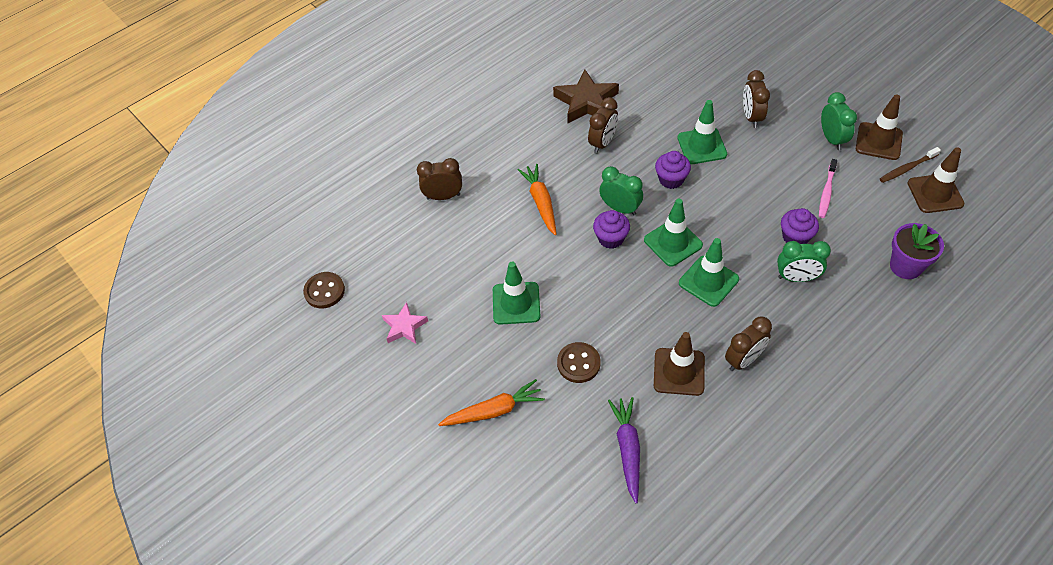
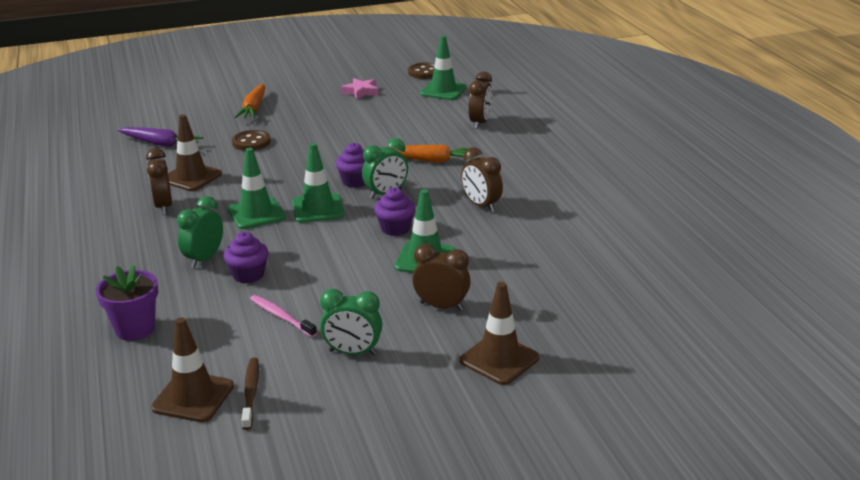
camera: 110 degrees right, 25 degrees down
green traffic cone [493,262,541,325] -> green traffic cone moved to [420,35,467,100]
brown star [553,70,619,123] -> none
brown traffic cone [856,94,903,160] -> brown traffic cone moved to [460,282,539,385]

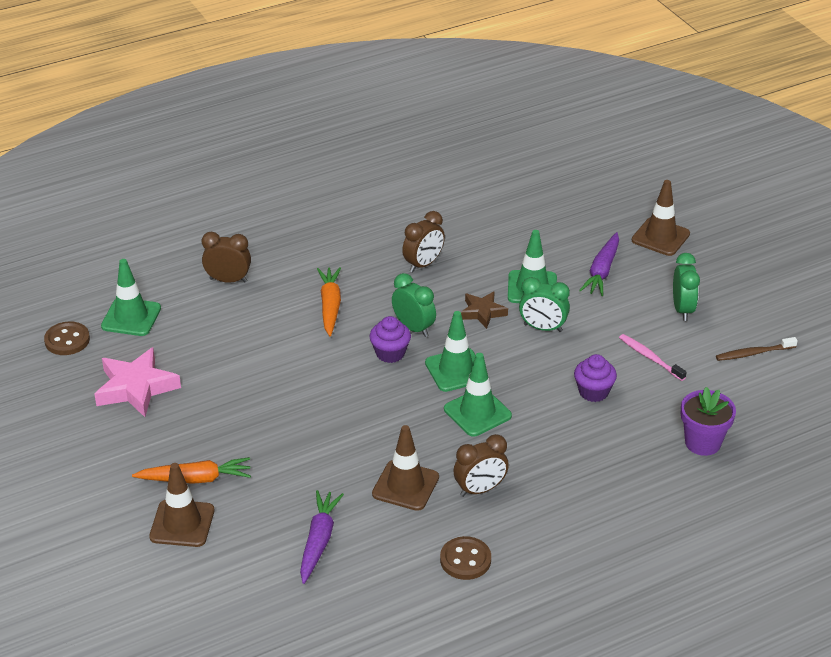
camera: 100 degrees left, 10 degrees up
brown traffic cone [151,317,234,422] -> brown traffic cone moved to [149,463,214,547]
green clock [177,196,223,268] -> green clock moved to [519,277,570,332]
brown button [232,130,271,151] -> brown button moved to [440,536,491,580]
pink toothbrush [250,295,317,337] -> pink toothbrush turned 105 degrees clockwise [619,334,687,381]
pink star [341,78,379,100] -> pink star [94,347,181,417], size x1.68
purple cupcake [374,187,416,236] -> brown star [461,291,508,329]
brown clock [413,244,470,311] -> purple carrot [579,232,619,296]

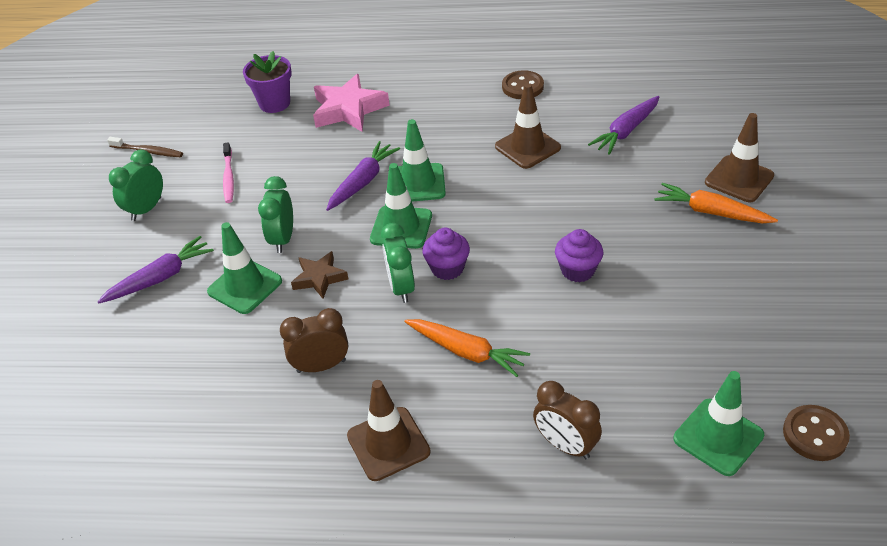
camera: 145 degrees left, 5 degrees up
pink star [94,347,181,417] -> pink star moved to [313,74,390,132]
orange carrot [317,267,341,336] -> orange carrot turned 90 degrees counterclockwise [404,319,530,377]
brown clock [453,434,509,497] -> none
green clock [519,277,570,332] -> green clock turned 135 degrees counterclockwise [258,176,293,253]
purple cupcake [574,354,617,402] -> purple cupcake moved to [555,229,603,282]
brown traffic cone [632,180,690,256] -> brown traffic cone moved to [347,380,431,481]
none -> purple carrot [326,141,400,211]

